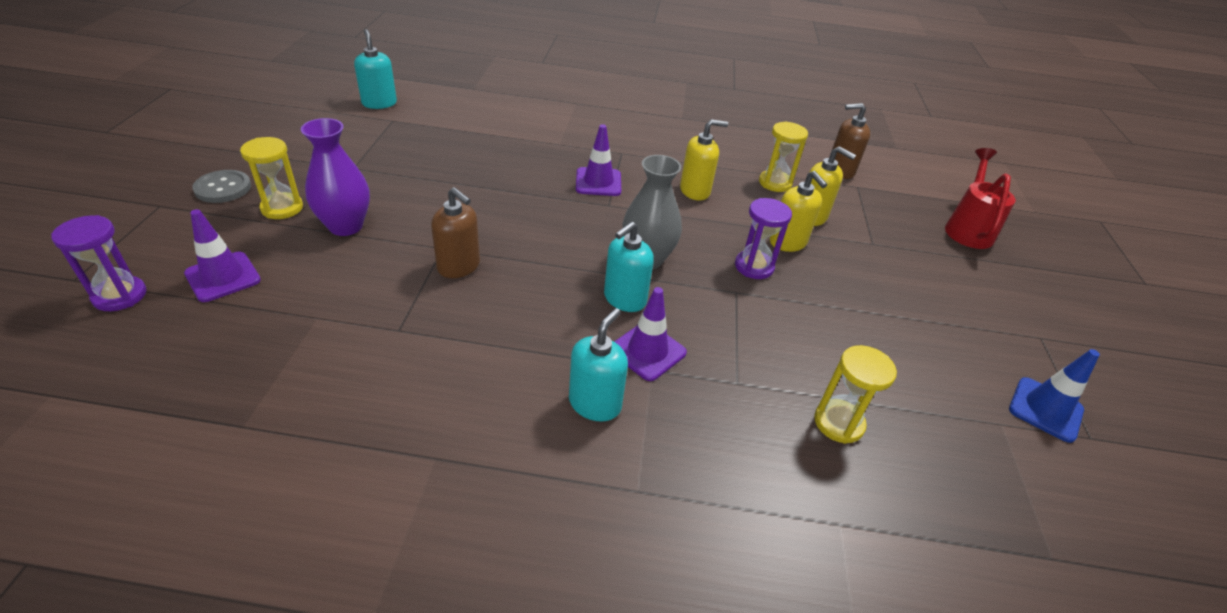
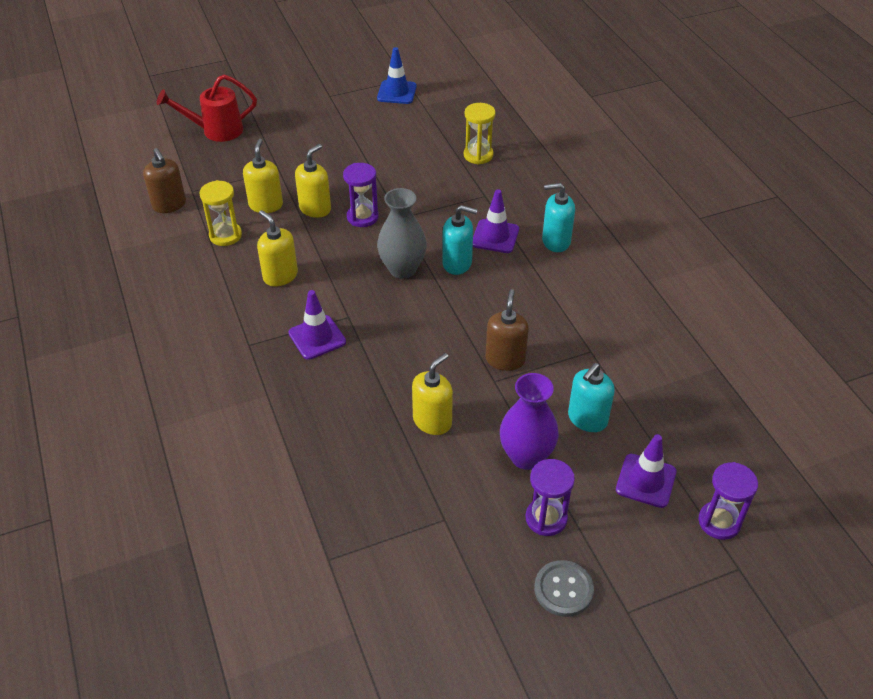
camera: 115 degrees left, 5 degrees up
yellow hourglass [240,137,303,219] -> purple hourglass [526,459,575,536]
turquoise soap dispenser [354,29,397,109] -> turquoise soap dispenser moved to [568,363,615,432]
none -> yellow soap dispenser [412,353,453,435]

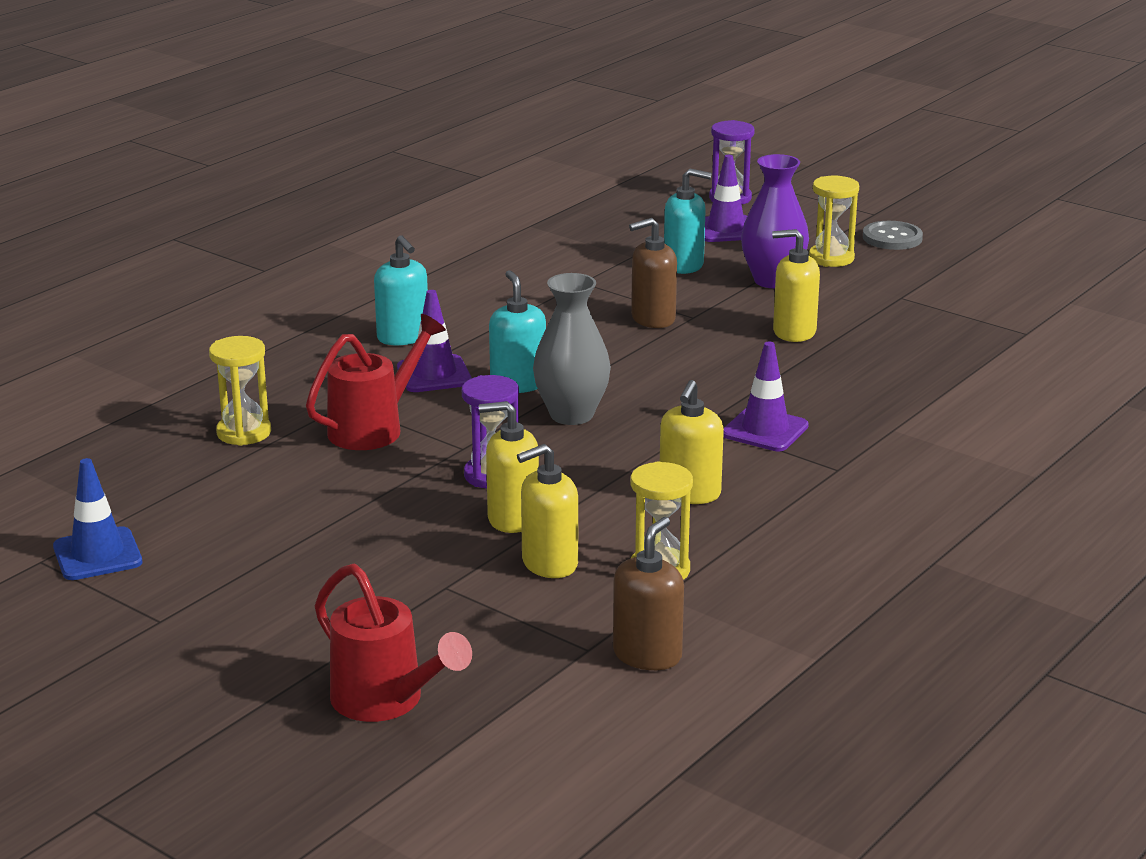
camera: 120 degrees left, 20 degrees down
purple hourglass [526,459,575,536] -> yellow hourglass [809,176,859,267]
none -> red watering can [306,314,446,450]

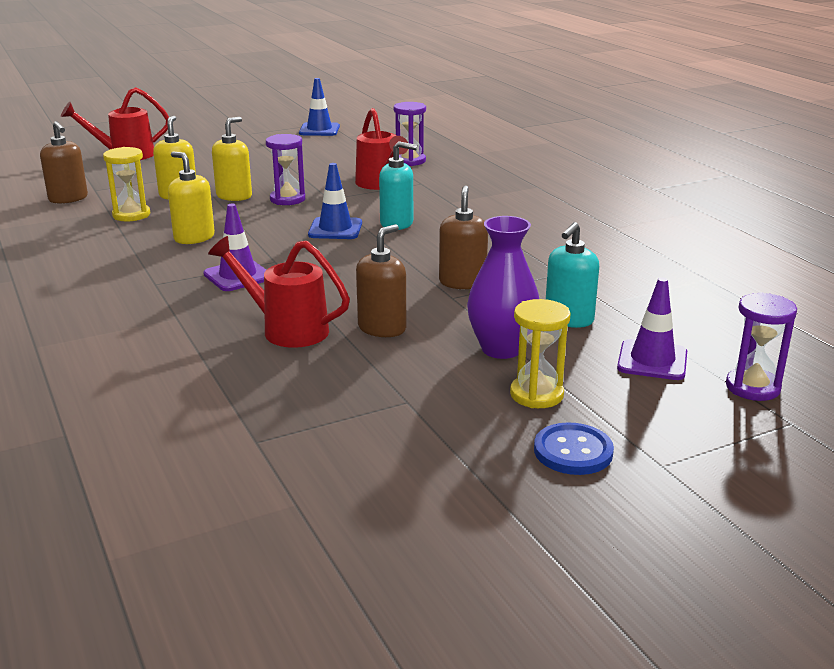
camera: 115 degrees right, 0 degrees up
yellow hourglass [209,336,271,446] -> purple hourglass [394,102,426,166]
turquoise soap dispenser [374,235,428,346] -> none
purple traffic cone [397,290,472,392] -> none
grey vase [533,273,611,425] -> blue traffic cone [308,163,362,239]
yellow soap dispenser [772,229,820,342] -> brown soap dispenser [356,224,406,337]
grey button [863,221,923,250] -> blue button [534,422,614,475]
none -> red watering can [208,236,350,348]

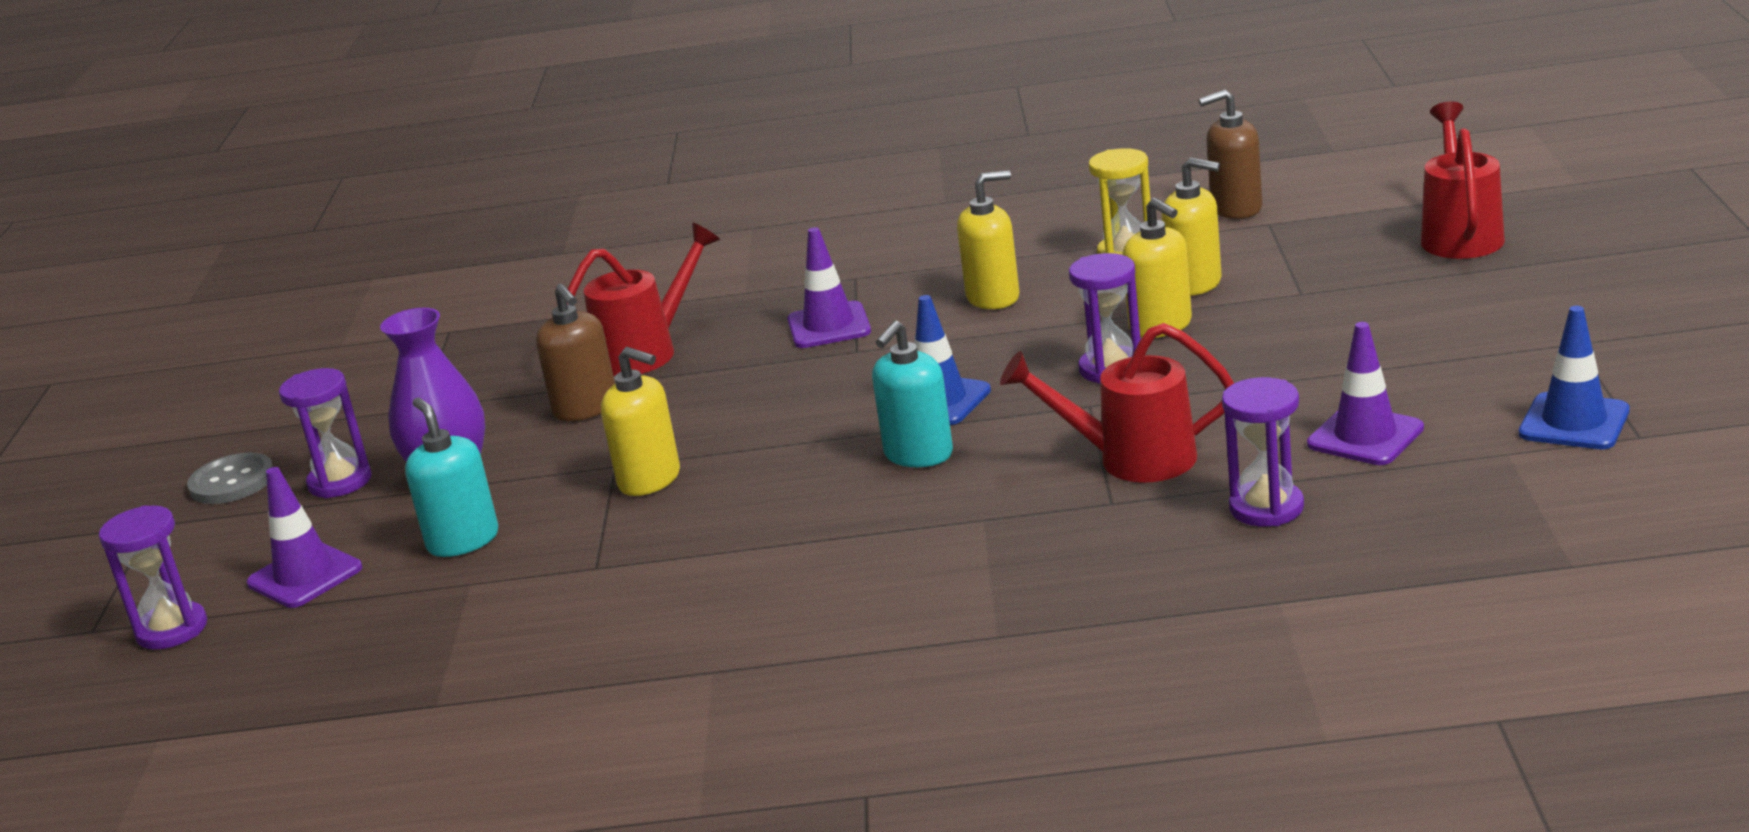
camera: 120 degrees right, 0 degrees up
brown soap dispenser [439,185,488,289] -> yellow soap dispenser [601,347,680,496]
yellow hourglass [510,299,571,408] -> purple hourglass [279,368,372,498]
blue button [534,422,614,475] -> grey button [187,452,273,504]
none -> purple traffic cone [1307,322,1424,465]

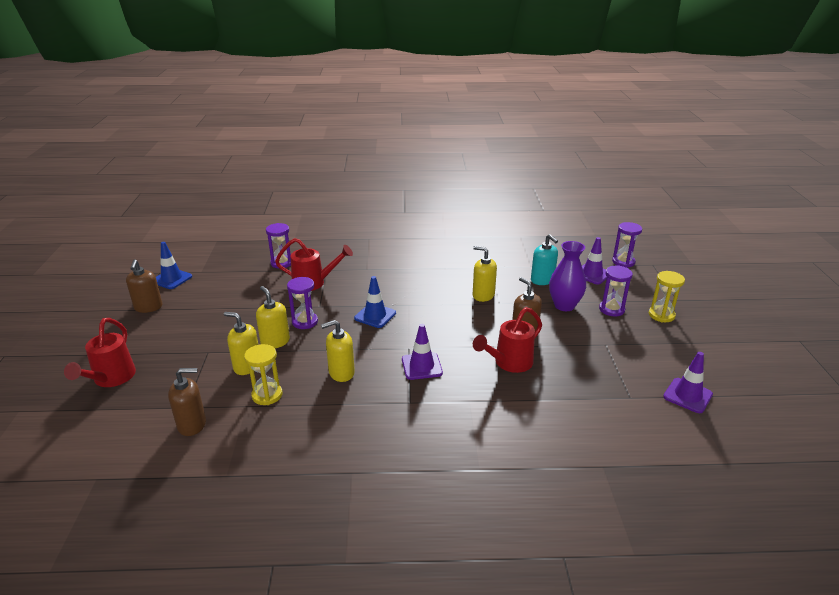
camera: 175 degrees right, 5 degrees up
grey button [187,452,273,504] -> yellow hourglass [649,271,685,322]
turquoise soap dispenser [872,321,953,467] -> none
purple traffic cone [1307,322,1424,465] -> purple traffic cone moved to [663,352,713,413]
none -> brown soap dispenser [126,259,163,313]

